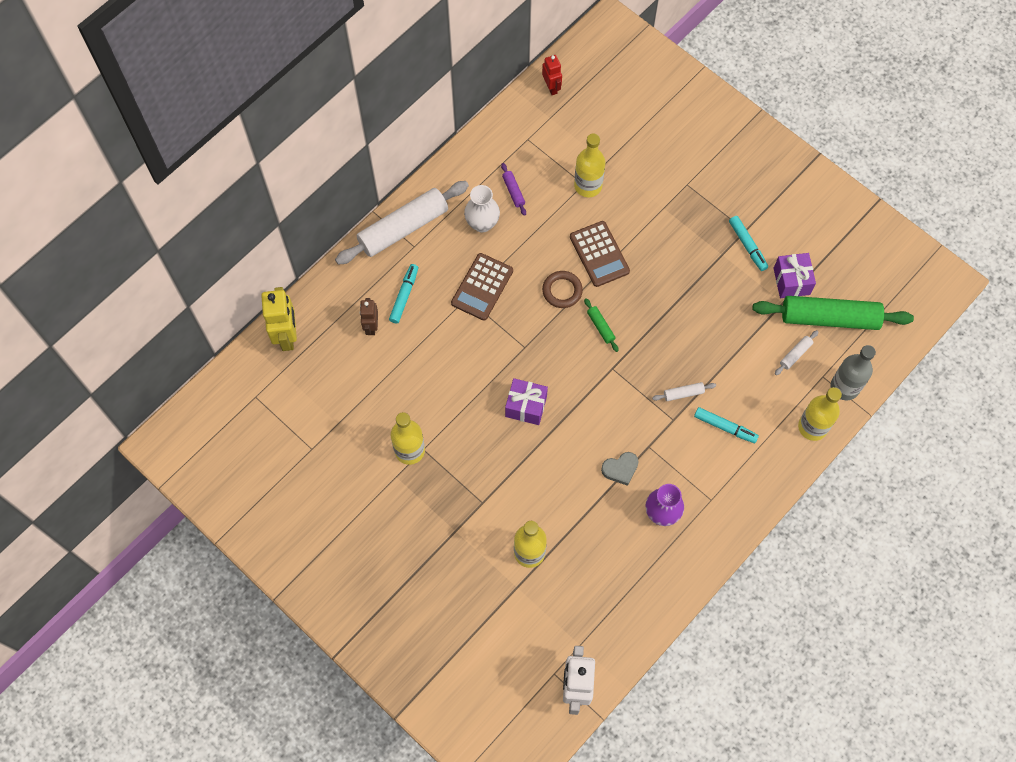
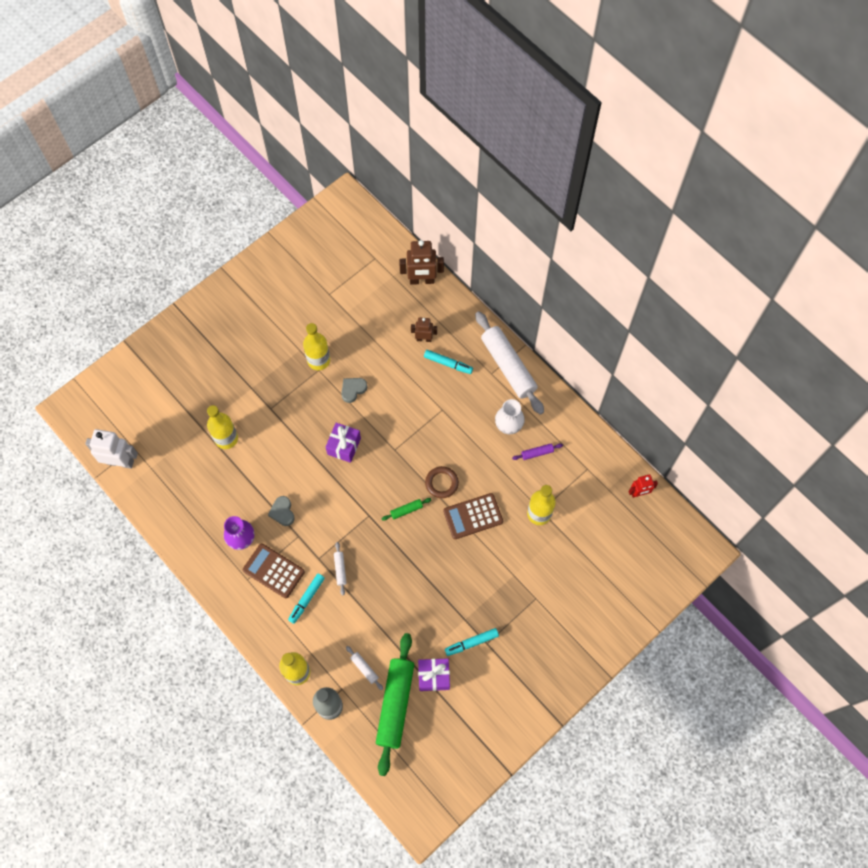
camera: 95 degrees right, 0 degrees up
yellow robot [261,287,297,351] -> brown robot [399,240,444,285]
brown calculator [451,253,513,321] -> brown calculator moved to [243,544,305,598]
none -> grey heart [341,378,367,403]

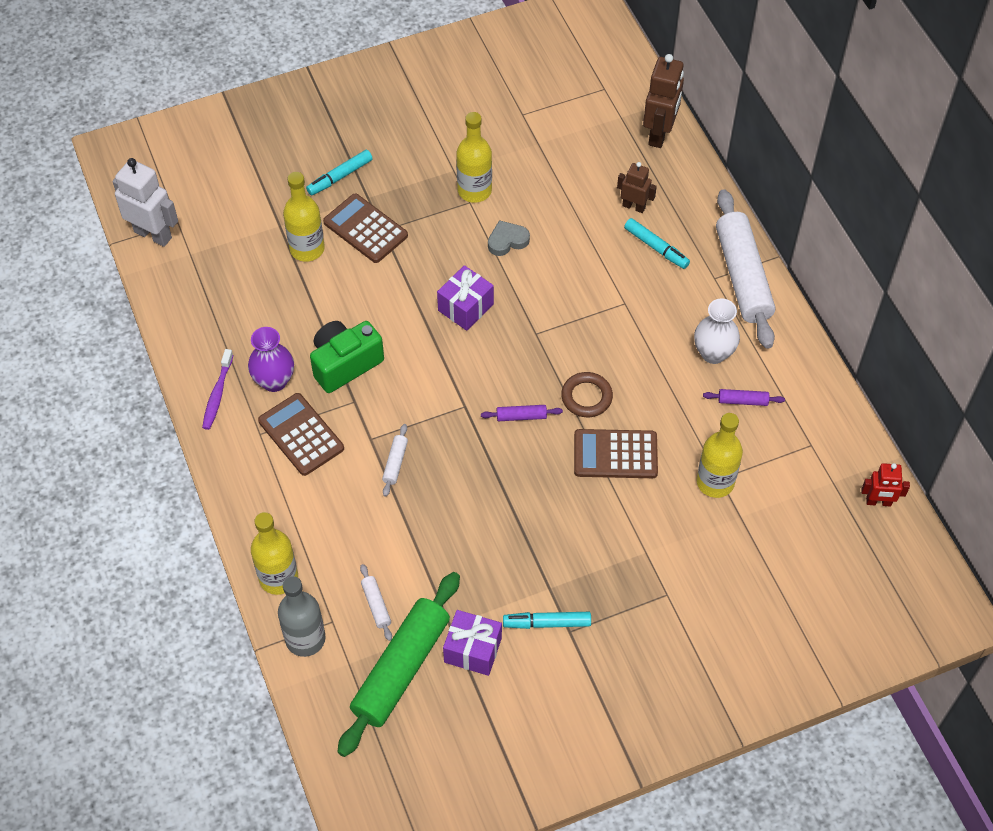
camera: 20 degrees right, 10 degrees down
grey heart [268,496,295,526] -> green camera [310,321,384,393]
turquoise marker [288,574,325,624] -> turquoise marker moved to [306,150,373,196]
green rolling pin [382,498,431,521] -> purple rolling pin [481,405,563,421]
brown robot [399,240,444,285] -> brown robot turned 90 degrees counterclockwise [643,54,684,148]
none -> purple toothbrush [202,349,233,430]
none -> brown calculator [323,194,408,263]

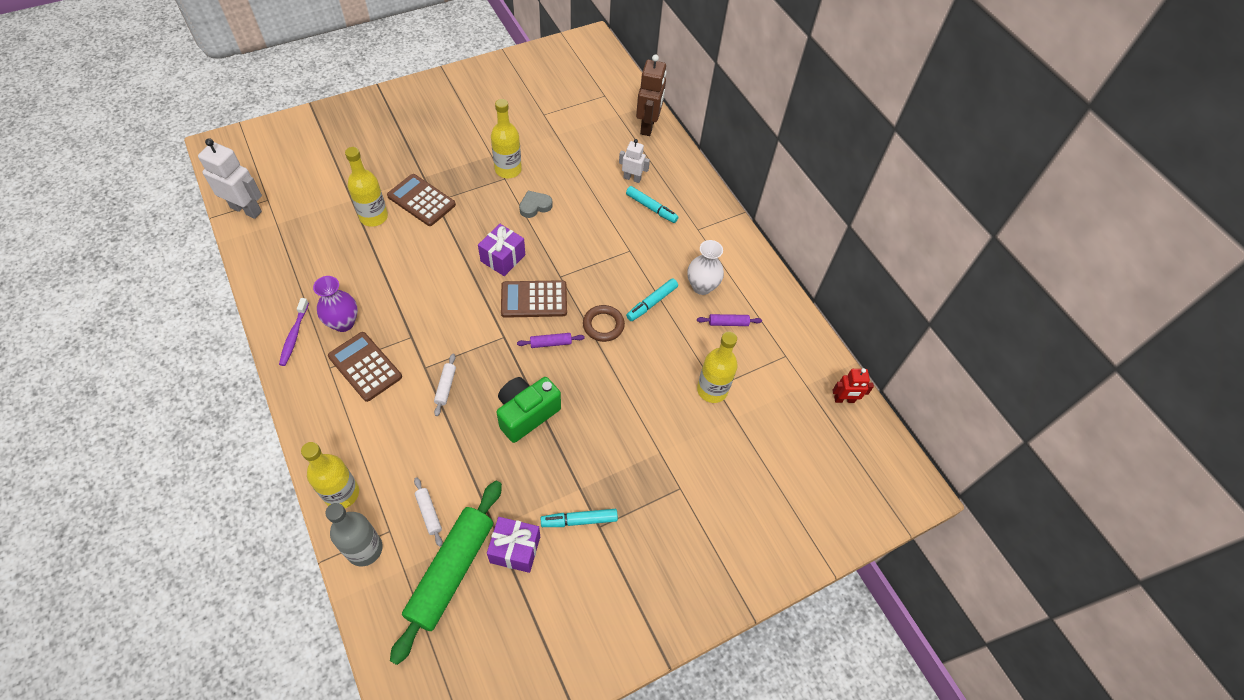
camera: 10 degrees left, 0 degrees up
turquoise marker [306,150,373,196] -> turquoise marker moved to [626,278,678,321]
green camera [310,321,384,393] -> green camera moved to [496,377,561,443]
brown calculator [574,429,658,478] -> brown calculator moved to [501,280,567,318]
brown robot [617,162,657,213] -> white robot [619,139,650,183]
white rolling pin [716,189,775,349] -> none

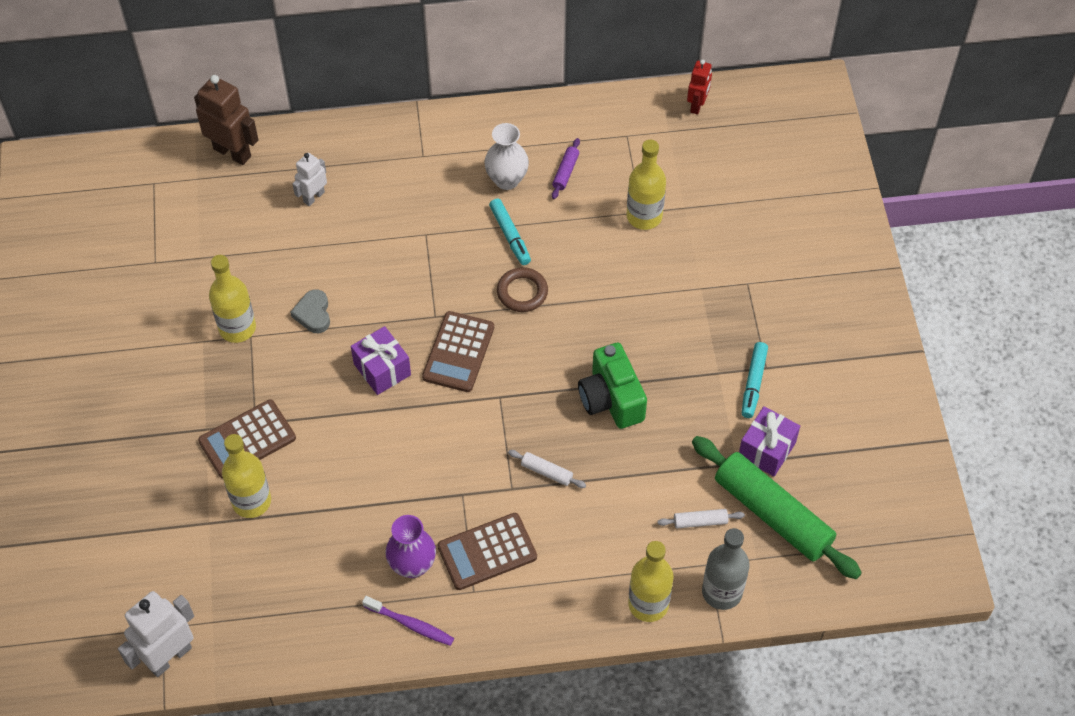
camera: 65 degrees left, 0 degrees up
purple rolling pin [517,333,585,348] -> none
turquoise marker [626,186,679,223] -> none

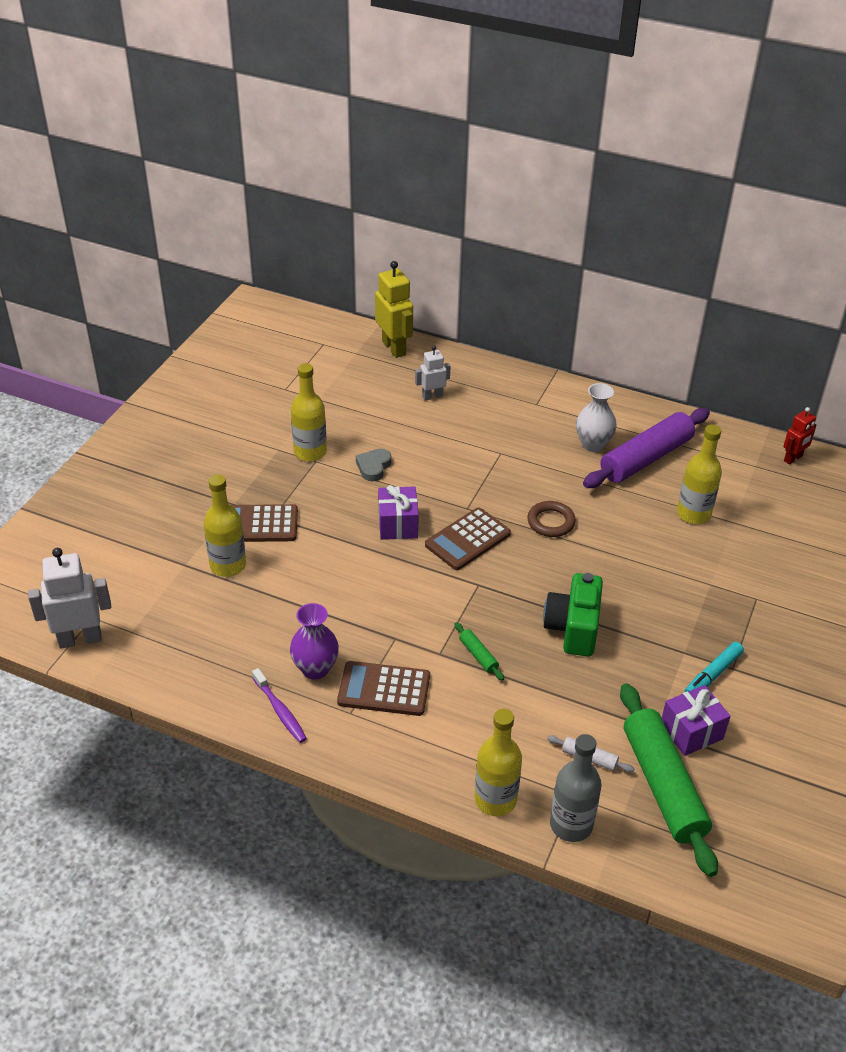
camera: 30 degrees right, 15 degrees down
brown robot [194,75,258,165] -> yellow robot [375,261,413,358]
turquoise marker [489,198,531,265] -> none
white rolling pin [508,450,586,488] -> green rolling pin [454,622,504,681]
purple rolling pin [552,138,580,199] -> purple rolling pin [583,408,710,488], size x2.46

